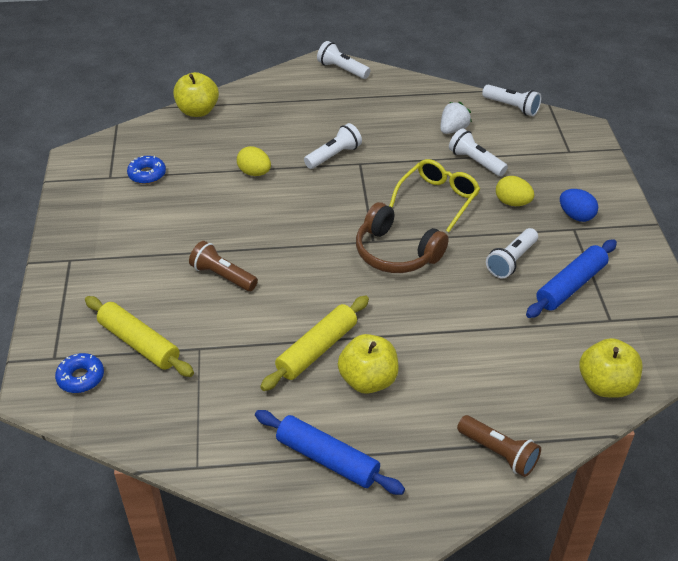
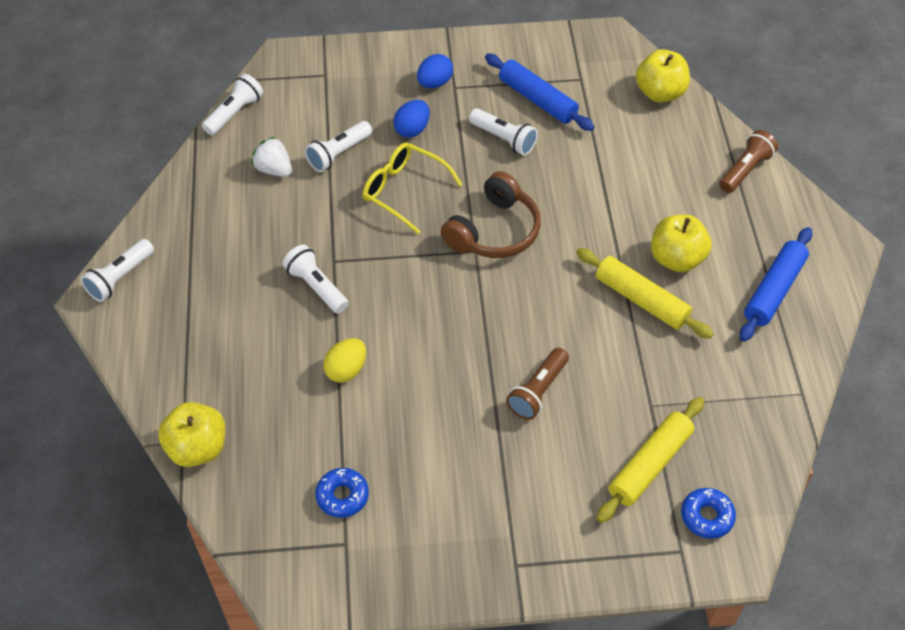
camera: 90 degrees left, 10 degrees up
yellow egg [496,176,534,206] -> blue egg [393,100,430,138]

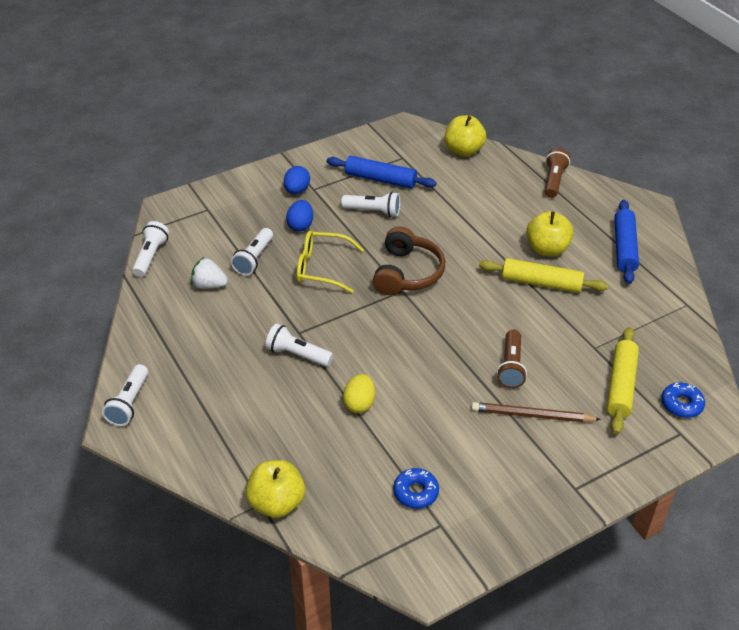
camera: 25 degrees left, 10 degrees down
none -> brown pencil [471,402,601,422]

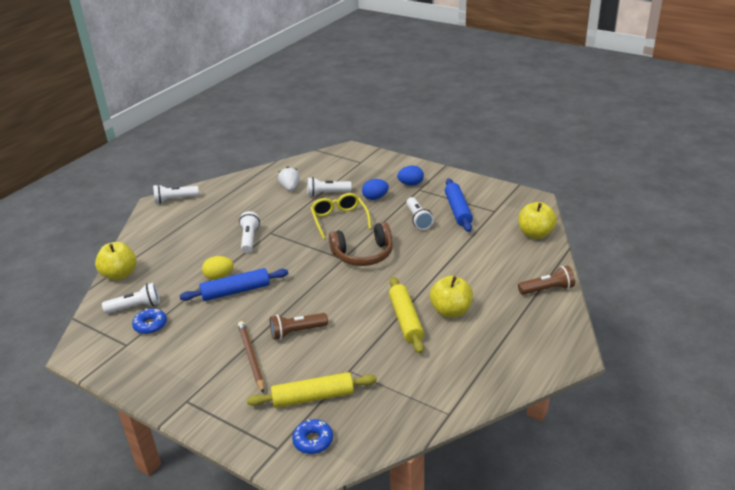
camera: 65 degrees right, 10 degrees down
white flashlight [132,221,169,277] -> white flashlight moved to [102,283,160,314]
blue rolling pin [614,200,639,284] -> blue rolling pin moved to [180,268,288,301]

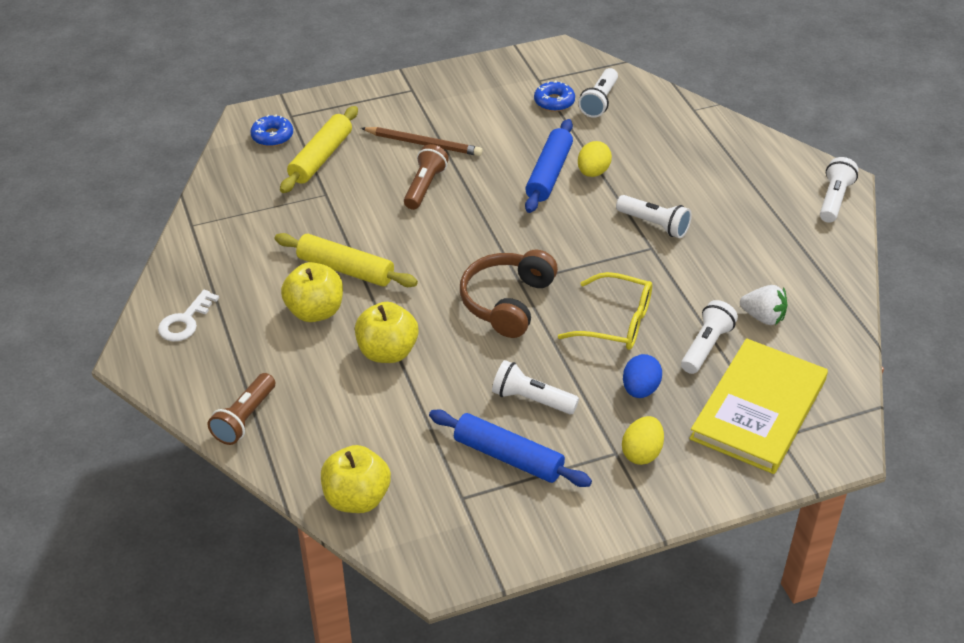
camera: 125 degrees right, 10 degrees up
yellow apple [95,242,137,280] -> yellow apple moved to [355,302,418,363]
blue egg [397,166,424,186] -> yellow egg [622,416,664,465]
none -> white key [158,290,219,342]
none -> yellow book [689,338,828,474]

